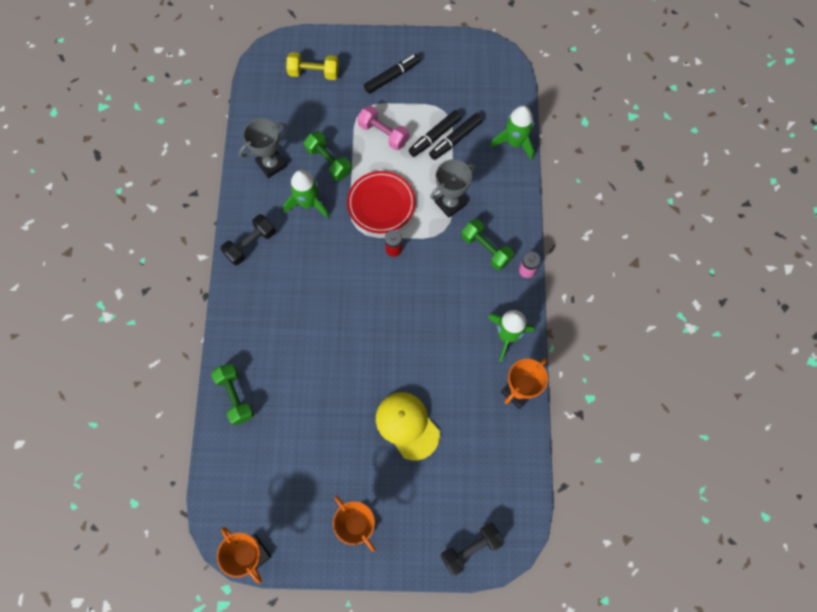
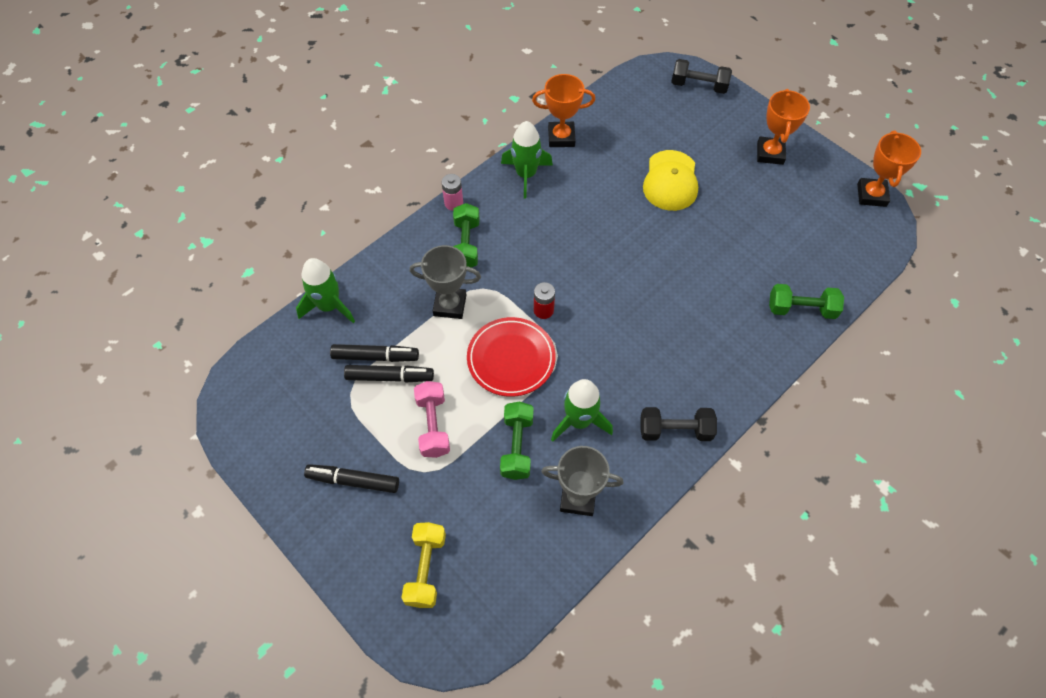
camera: 135 degrees left, 10 degrees down
green dumbbell [211,364,254,425] -> green dumbbell turned 75 degrees clockwise [769,284,844,319]
yellow dumbbell [286,52,339,80] -> yellow dumbbell turned 45 degrees clockwise [401,522,446,608]

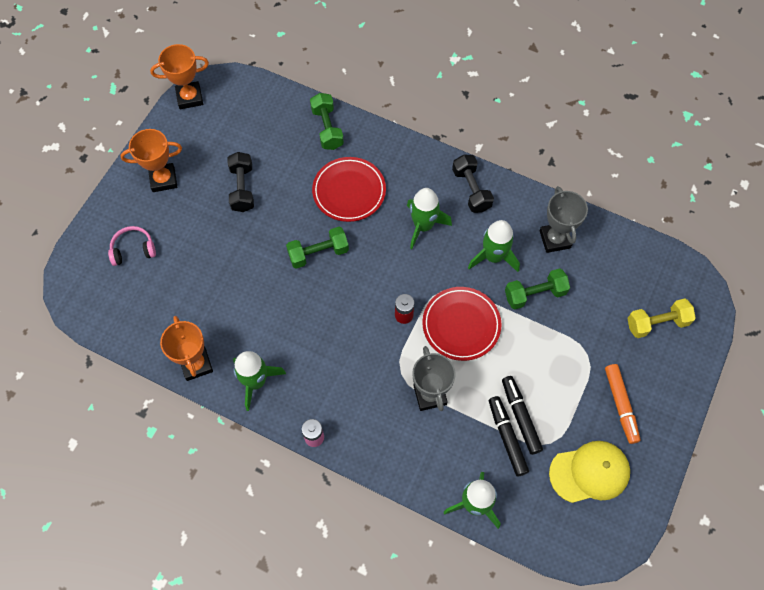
camera: 110 degrees left, 5 degrees up
black marker [304,464,399,493] -> orange marker [605,364,641,444]
pink dumbbell [414,381,450,458] -> none
green dumbbell [453,203,480,267] -> green dumbbell moved to [286,227,349,269]
yellow cap [643,150,698,211] -> yellow cap moved to [549,441,630,503]
black dumbbell [671,59,732,94] -> black dumbbell moved to [227,152,254,212]
none -> pink headphones [108,226,156,266]
none -> red plate [312,157,386,222]
none -> green rocket [407,188,452,249]

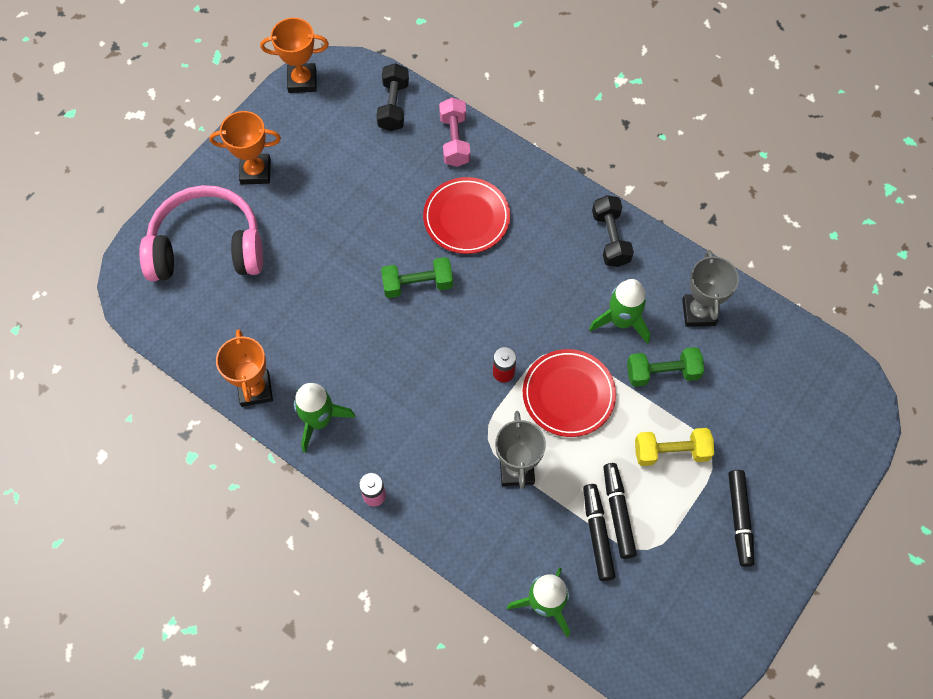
camera: 10 degrees right, 0 degrees up
pink headphones [108,226,156,266] -> pink headphones [139,185,263,281], size x2.24
black dumbbell [227,152,254,212] -> black dumbbell moved to [376,63,409,131]
green dumbbell [310,93,344,150] -> pink dumbbell [439,98,470,167]
green rocket [407,188,452,249] -> none
yellow cap [549,441,630,503] -> none
orange marker [605,364,641,444] -> black marker [728,470,754,567]
yellow dumbbell [627,298,696,338] -> yellow dumbbell moved to [635,428,714,466]

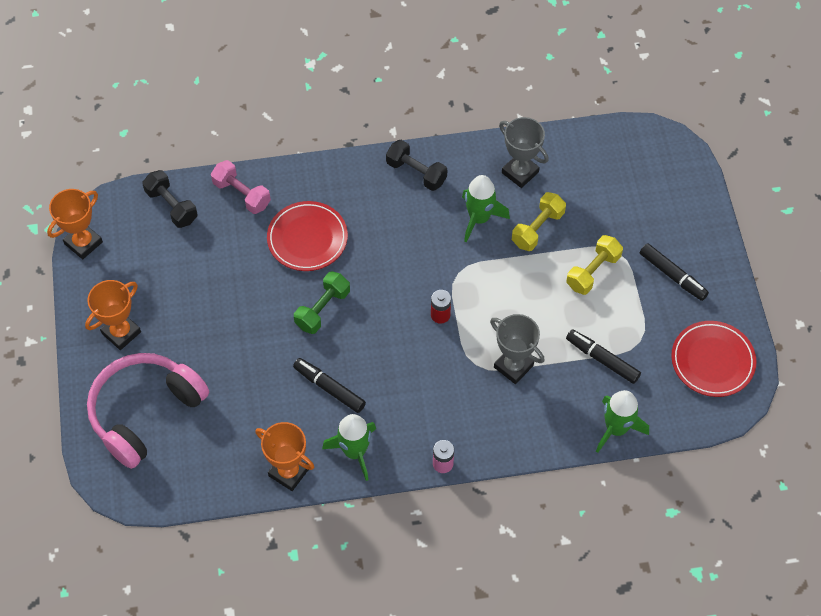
camera: 45 degrees left, 5 degrees down
red plate [523,349,616,437] -> red plate moved to [671,321,756,397]
black marker [603,463,637,559] -> black marker moved to [293,358,366,413]
green dumbbell [627,347,704,387] -> yellow dumbbell [512,192,566,251]

